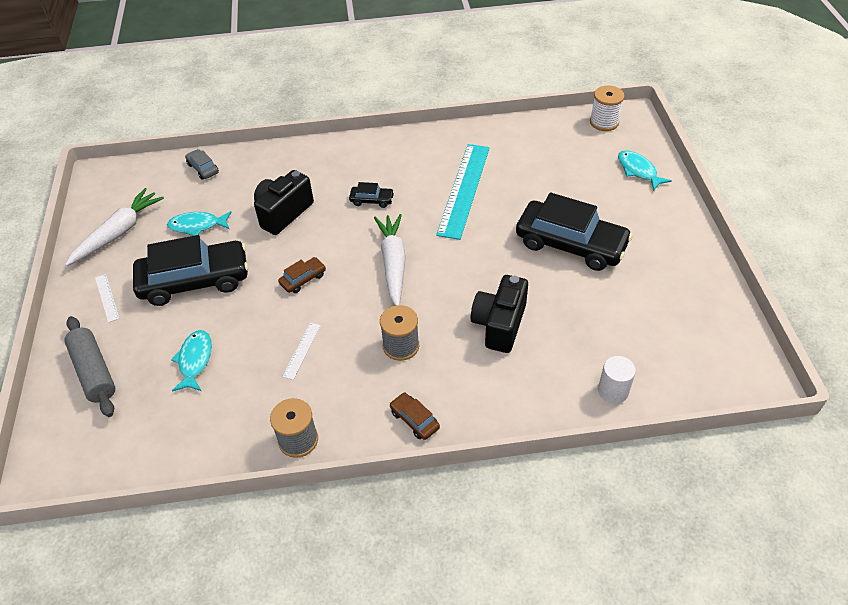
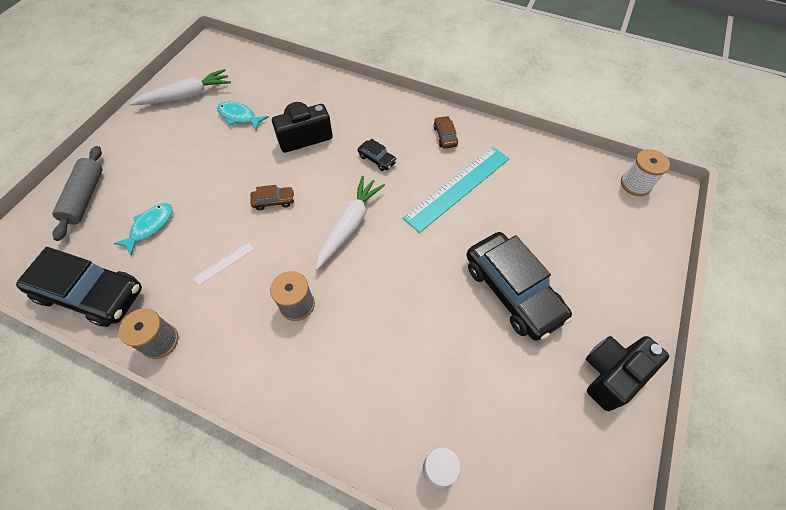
camera: 30 degrees right, 10 degrees up
white ruler [95,274,120,323] -> none
black car [133,235,249,306] -> black car moved to [16,247,142,327]
grey car [185,149,219,179] -> none
brown car [390,392,440,440] -> brown car moved to [434,116,458,149]
black camera [471,275,528,353] -> black camera moved to [586,336,669,411]
turquoise fish [618,150,672,191] -> none

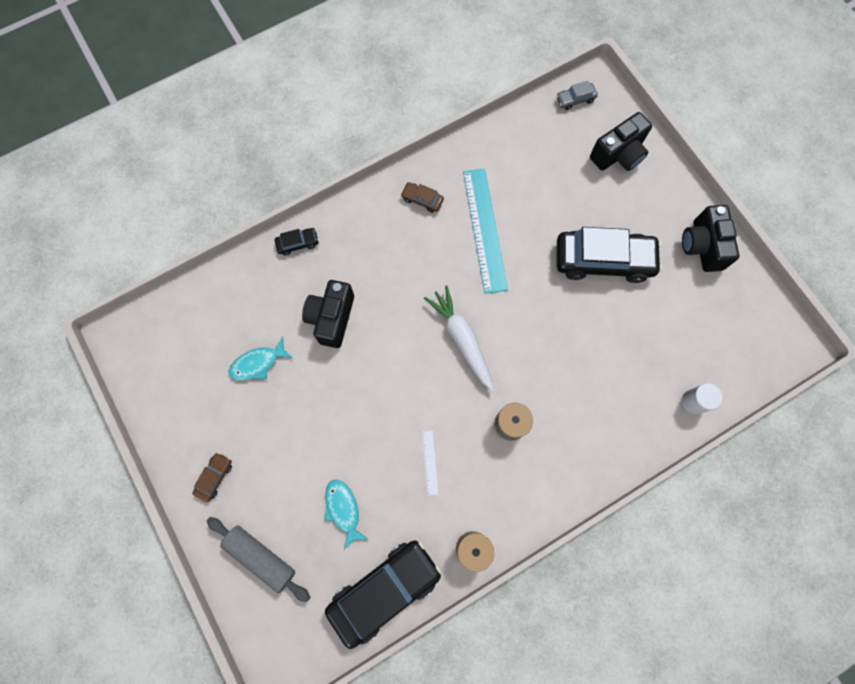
camera: 55 degrees left, 15 degrees up
white carrot [130,69,231,105] -> none
brown car [250,185,294,211] -> brown car moved to [193,452,232,502]
black car [358,139,397,171] -> black car moved to [275,228,319,256]
white spool [621,149,670,196] -> grey car [556,81,598,110]
none -> black camera [590,112,652,171]

